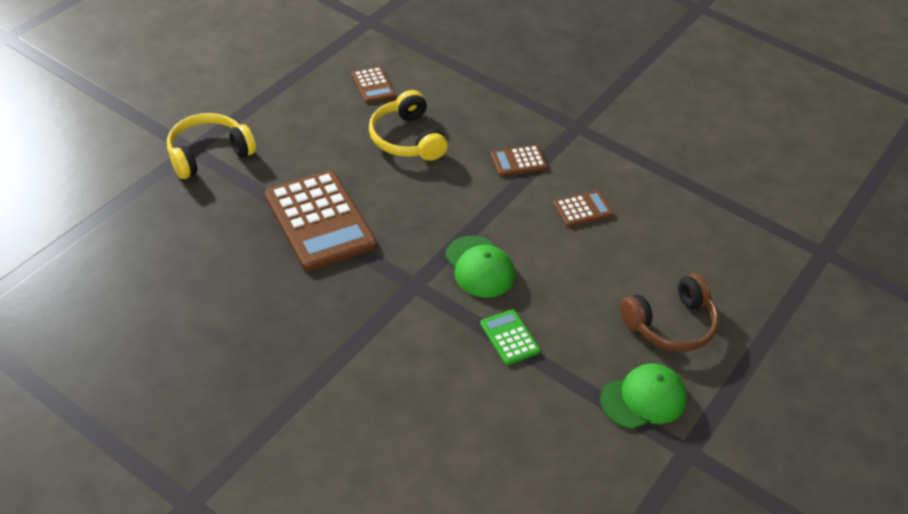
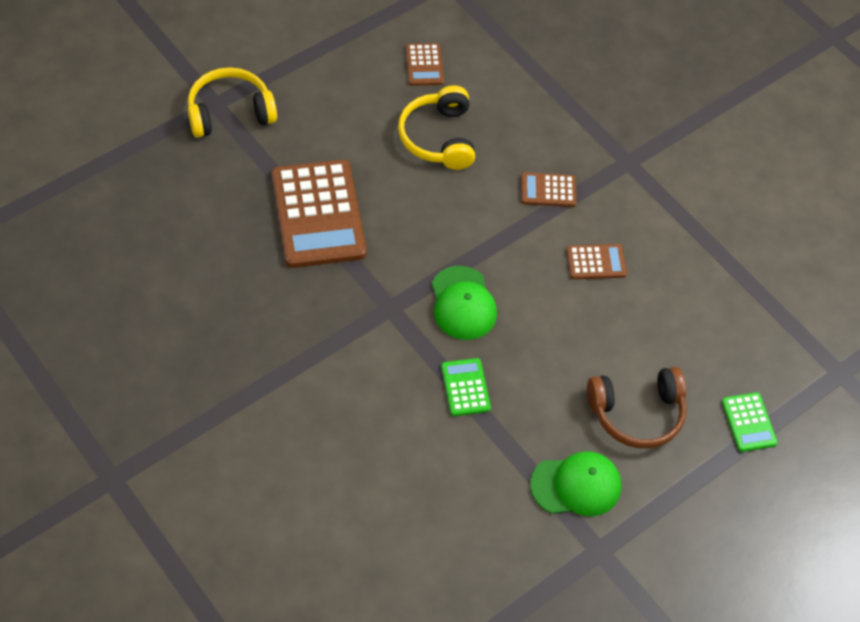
camera: 15 degrees right, 10 degrees up
none -> green calculator [722,392,778,452]

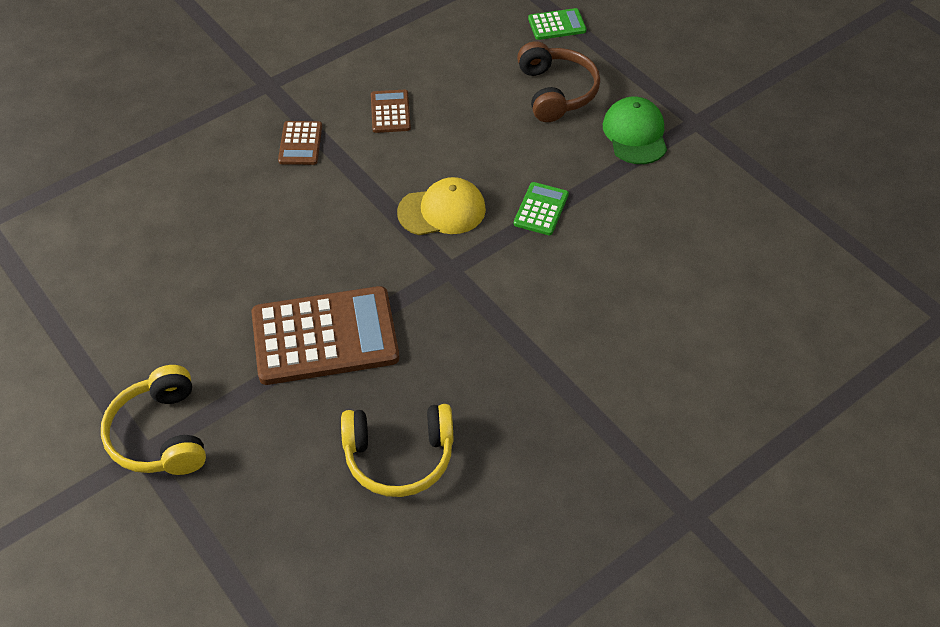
camera: 85 degrees left, 5 degrees down
yellow headphones [398,85,475,170] -> yellow headphones moved to [341,404,454,497]
brown calculator [405,43,444,86] -> none
green cap [432,266,497,340] -> yellow cap [397,177,486,235]
green calculator [441,358,491,416] -> green calculator turned 120 degrees clockwise [514,182,569,235]

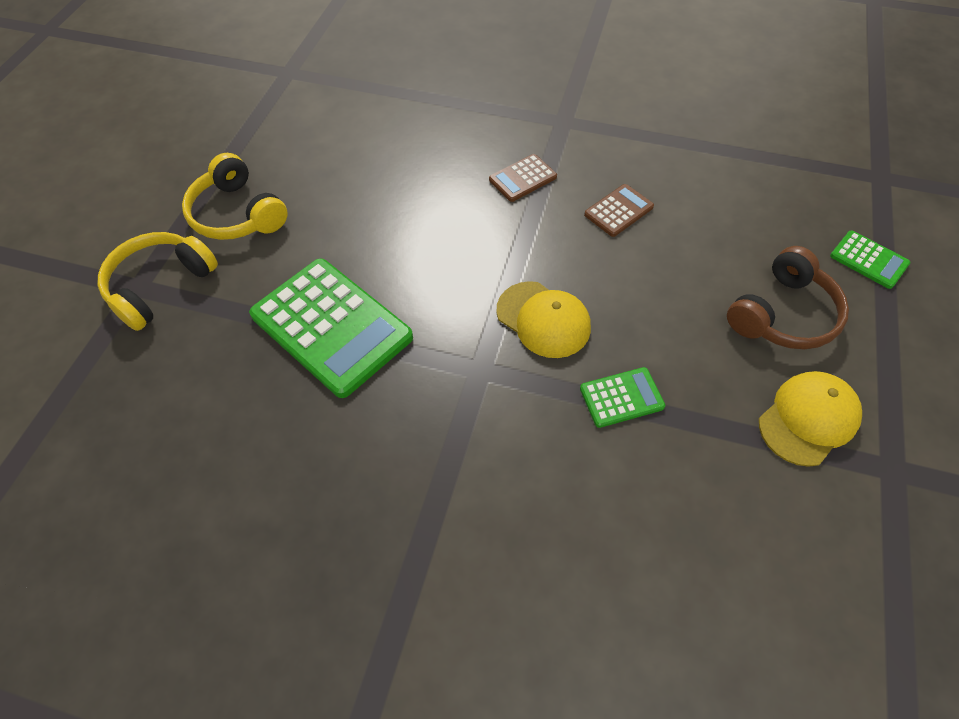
camera: 55 degrees right, 5 degrees up
brown calculator [252,286,399,385] -> green calculator [249,258,413,398]
yellow headphones [341,404,454,497] -> yellow headphones moved to [182,153,288,240]
green cap [603,97,667,164] -> yellow cap [759,371,862,467]

